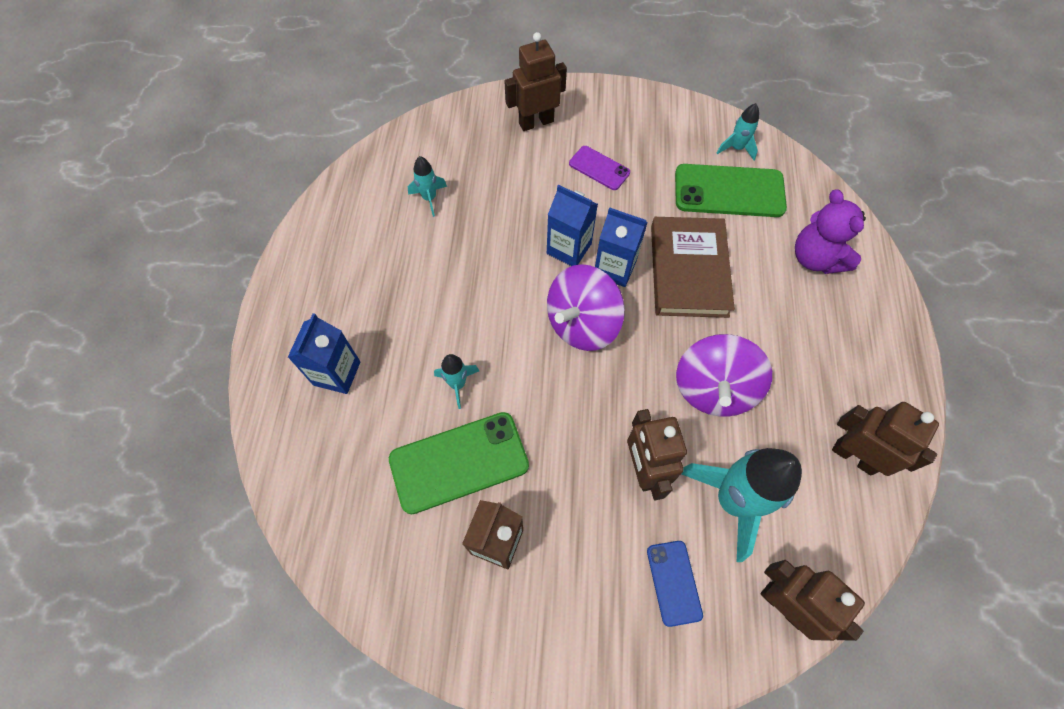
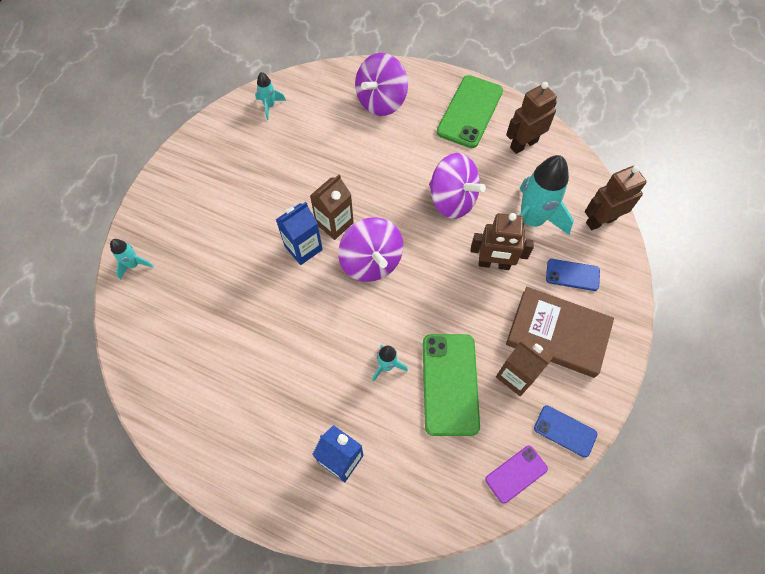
camera: 70 degrees left, 0 degrees up
turquoise rocket [408,156,447,217] -> turquoise rocket moved to [110,239,154,280]
brown robot [504,32,567,131] -> none
purple phone [569,146,630,190] -> purple phone moved to [485,446,548,503]
blue carton [595,207,648,287] -> brown carton [310,174,354,240]
brown book [651,217,735,318] -> brown book moved to [506,287,614,378]
green phone [675,164,787,217] -> green phone moved to [437,75,503,148]
purple teddy bear [795,189,866,274] -> purple spinning top [355,53,408,116]
none -> blue phone [534,406,597,458]

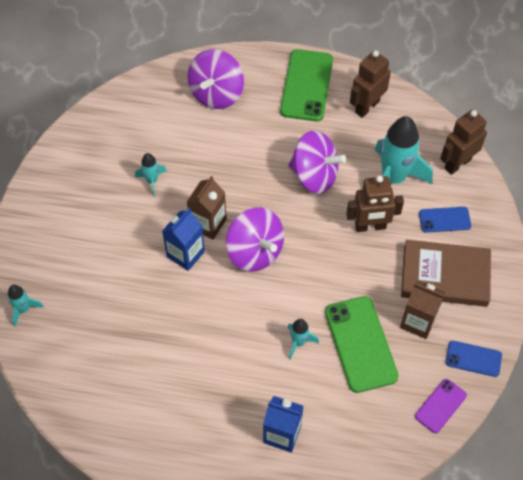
camera: 15 degrees left, 5 degrees down
turquoise rocket [255,72,286,120] -> turquoise rocket moved to [135,153,167,197]

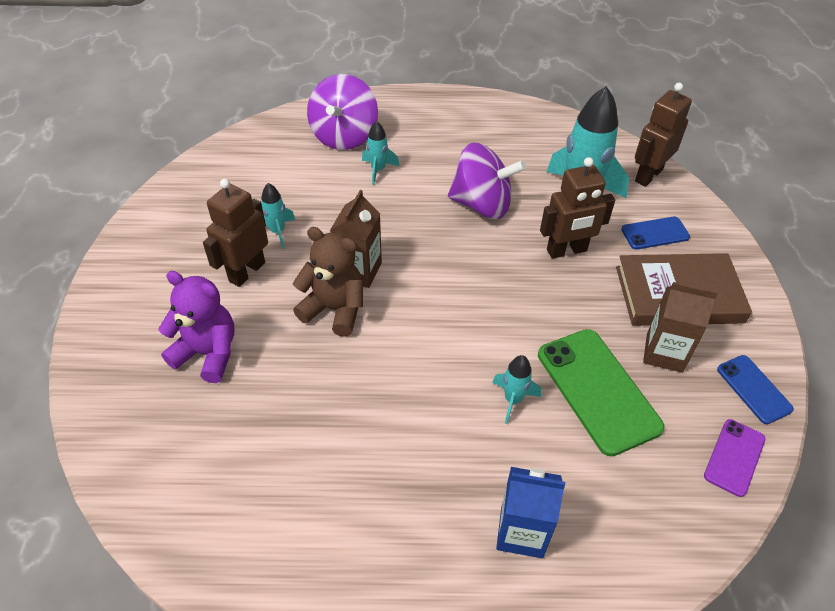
camera: 10 degrees left, 10 degrees down
turquoise rocket [8,285,44,327] -> turquoise rocket moved to [362,121,400,185]
blue carton [162,208,205,271] -> brown teddy bear [293,227,363,337]
purple spinning top [226,207,284,272] -> none
green phone [280,49,333,121] -> none
brown robot [350,50,391,118] -> brown robot moved to [203,179,268,287]
blue phone [446,341,502,377] -> blue phone turned 60 degrees clockwise [717,355,794,424]
none -> purple teddy bear [158,271,234,383]

